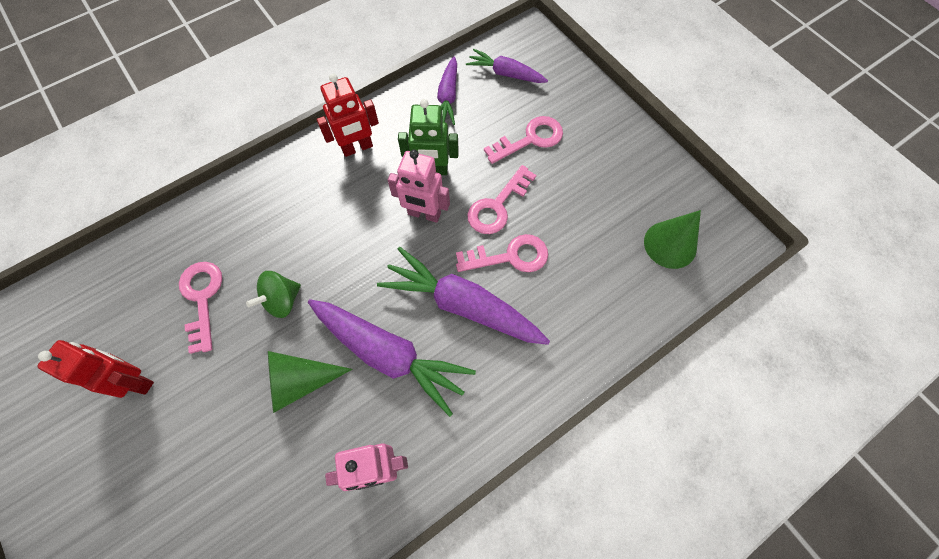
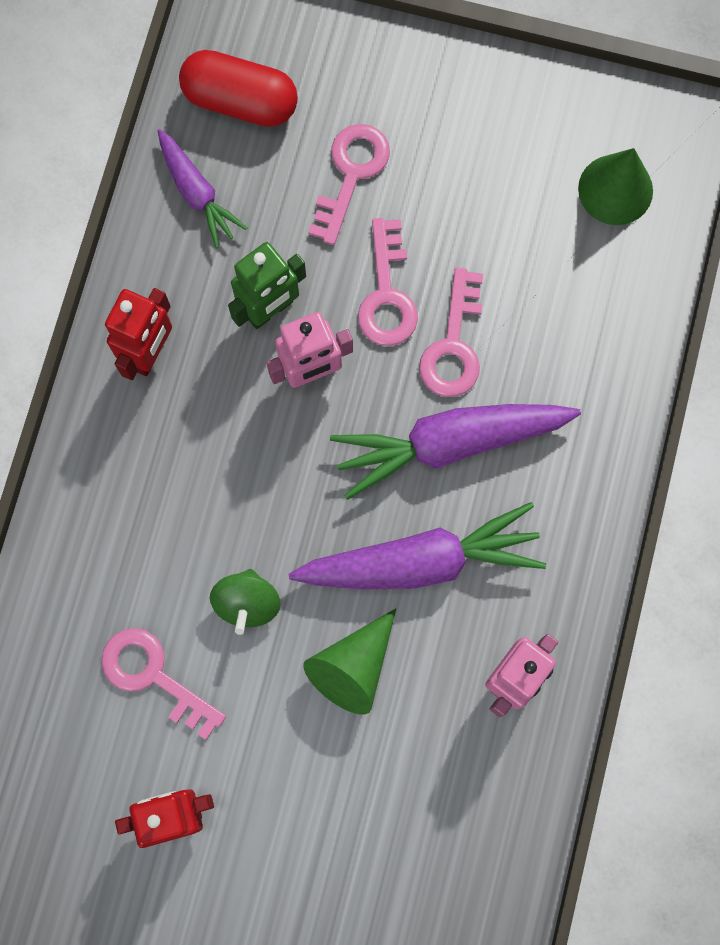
camera: 40 degrees left, 10 degrees up
pink key [456,234,548,272] -> pink key turned 150 degrees clockwise [419,267,483,397]
purple carrot [466,49,548,83] -> red capsule [179,50,298,127]

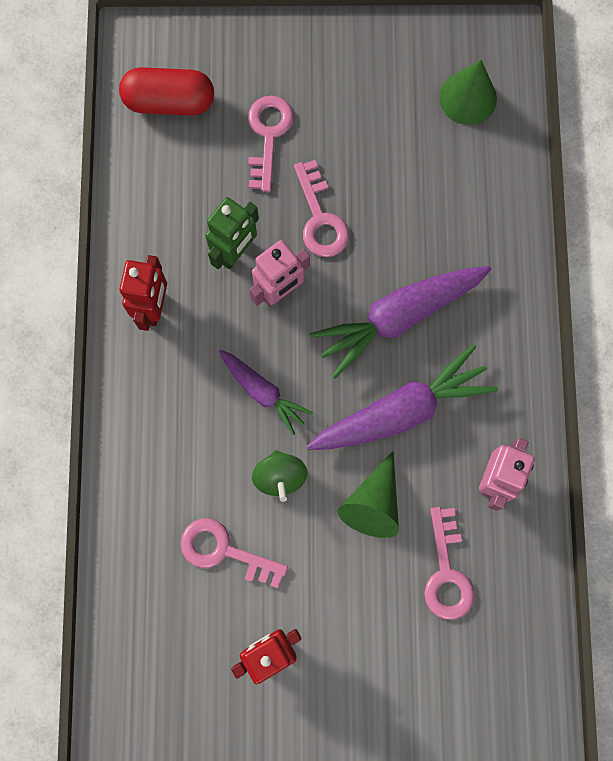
camera: 15 degrees left, 0 degrees up
purple carrot [158,129,247,248] -> purple carrot moved to [219,350,313,435]
pink key [419,267,483,397] -> pink key moved to [424,507,475,620]

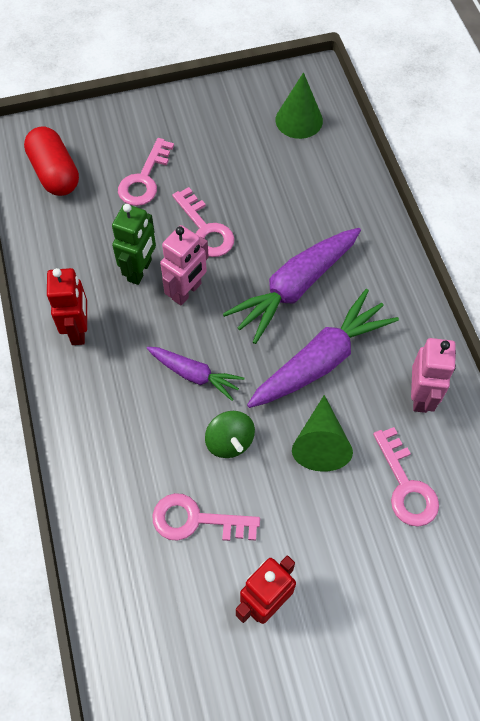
camera: 15 degrees left, 15 degrees down
red capsule [119,67,214,116] -> red capsule turned 75 degrees clockwise [24,127,79,196]
pink key [248,96,294,192] -> pink key turned 150 degrees counterclockwise [118,138,174,206]

